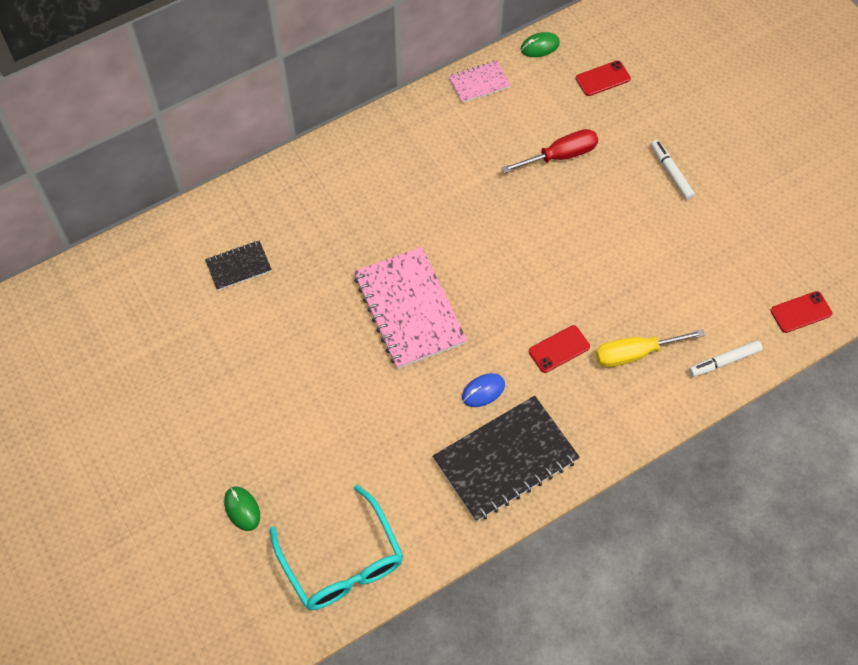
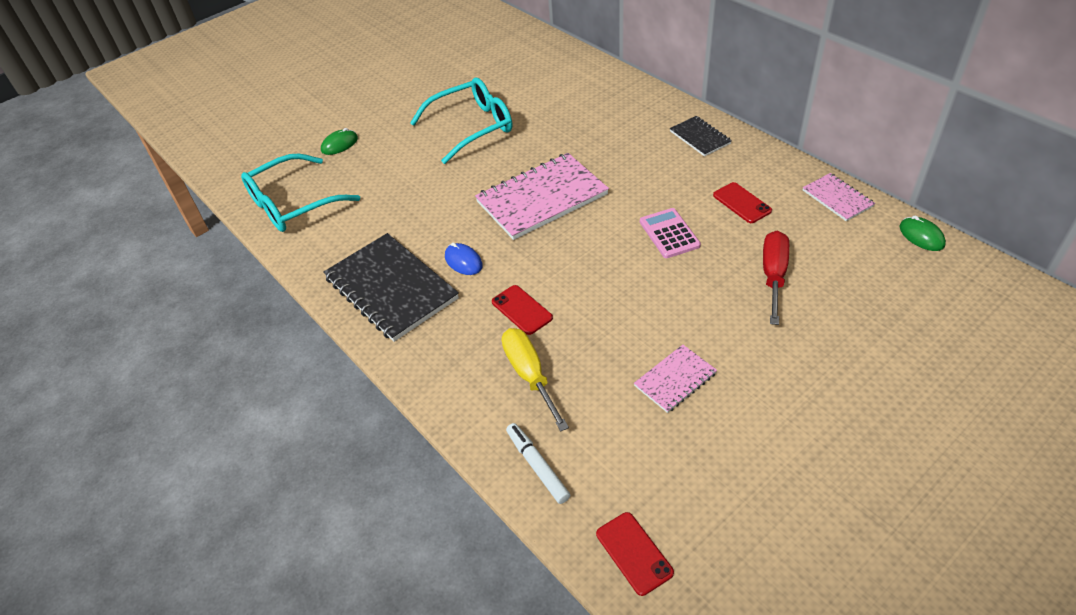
camera: 85 degrees right, 15 degrees down
black notebook [205,241,272,291] -> black notebook moved to [670,116,732,157]
red screwdriver [501,129,598,173] -> red screwdriver turned 135 degrees counterclockwise [763,230,789,325]
red phone [576,61,631,96] -> red phone moved to [713,182,772,223]
white marker [651,140,695,200] -> none
none -> turquoise glasses [410,78,512,164]
none -> pink notebook [634,345,717,413]
none -> pink calculator [640,208,701,258]

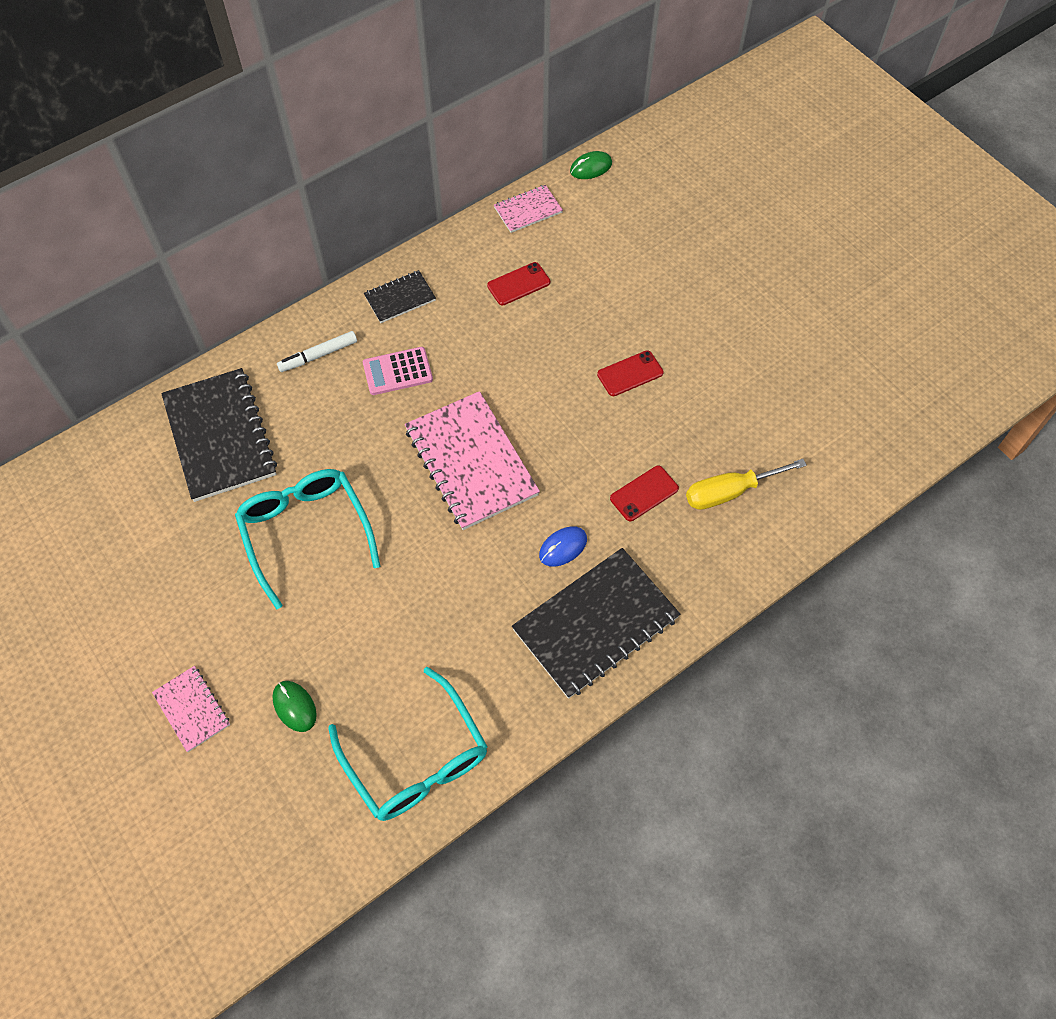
camera: 90 degrees left, 15 degrees up
white marker [506,423,570,504] -> white marker moved to [277,331,357,372]
red phone [596,512,674,596] -> red phone moved to [597,350,664,396]
pink notebook [634,345,717,413] -> pink notebook moved to [152,666,230,752]
pink calculator [640,208,701,258] -> pink calculator moved to [363,347,433,395]
red screwdriver [763,230,789,325] -> none
none -> black notebook [161,368,277,502]

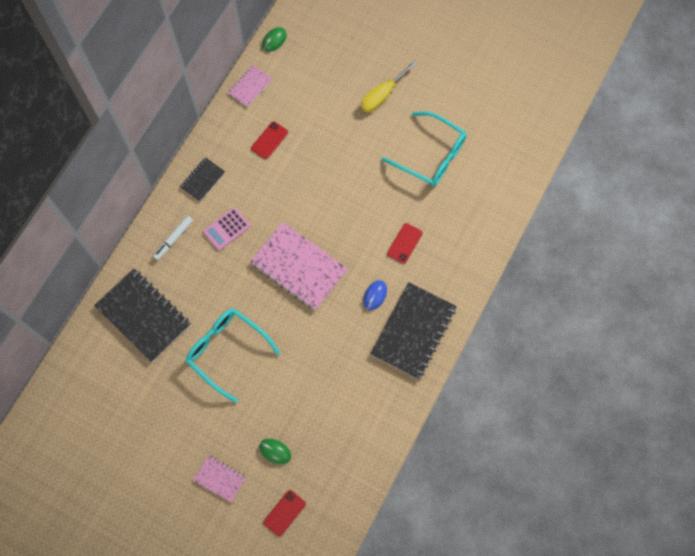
camera: 25 degrees left, 10 degrees up
turquoise glasses [328,667,488,821] -> turquoise glasses moved to [382,111,466,187]
red phone [597,350,664,396] -> red phone moved to [263,490,306,537]
yellow screwdriver [686,459,807,510] -> yellow screwdriver moved to [361,61,417,112]

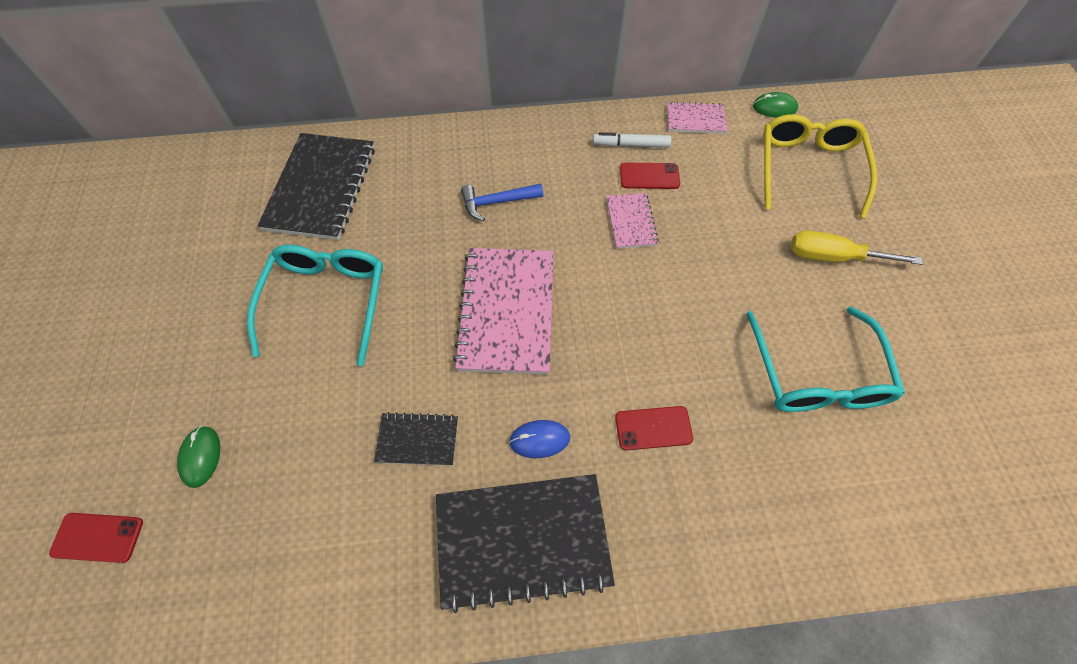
camera: 55 degrees right, 10 degrees down
white marker [153,216,193,260] -> white marker moved to [593,133,671,147]
black notebook [180,157,225,202] -> black notebook moved to [374,412,458,466]
pink notebook [193,455,246,502] -> pink notebook moved to [606,193,658,249]
pink calculator [203,207,250,251] -> blue hammer [461,183,543,221]
none -> yellow glasses [763,114,877,219]

